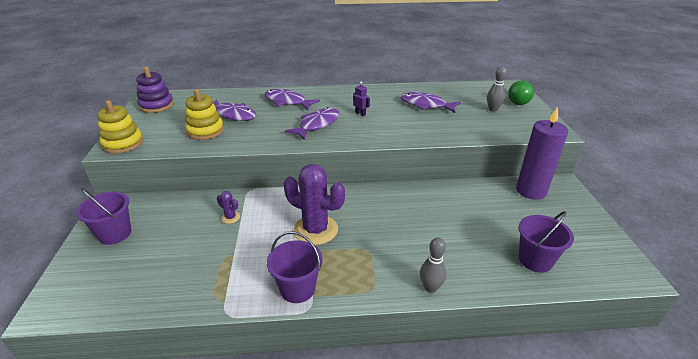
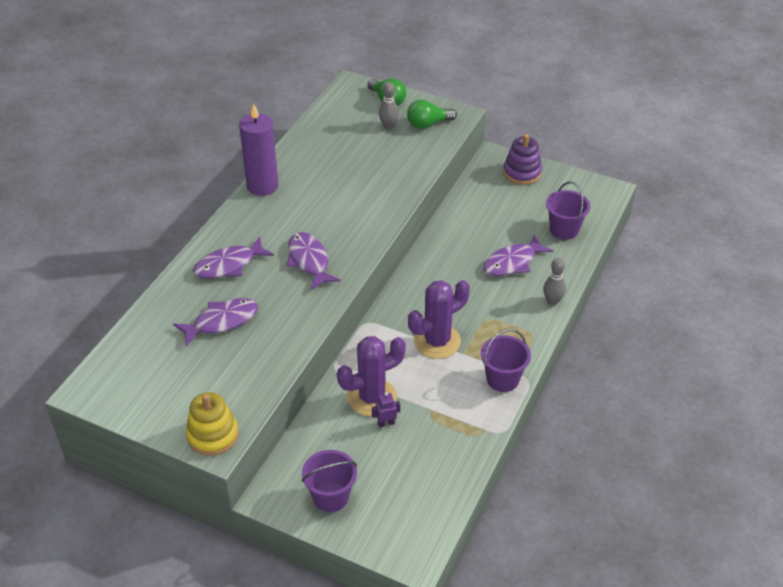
camera: 60 degrees left, 10 degrees up
purple stacking toy [137,67,174,113] -> purple stacking toy moved to [503,134,542,185]
yellow stacking toy [185,89,224,140] -> none
purple cactus [217,191,240,224] -> purple cactus [337,336,406,416], size x2.30
purple robot [353,81,370,116] -> purple robot moved to [372,392,400,427]
purple fish [400,92,461,113] -> purple fish moved to [483,235,553,276]
purple candle [516,107,568,200] -> purple candle moved to [239,104,279,196]
none -> green light bulb [407,100,457,129]

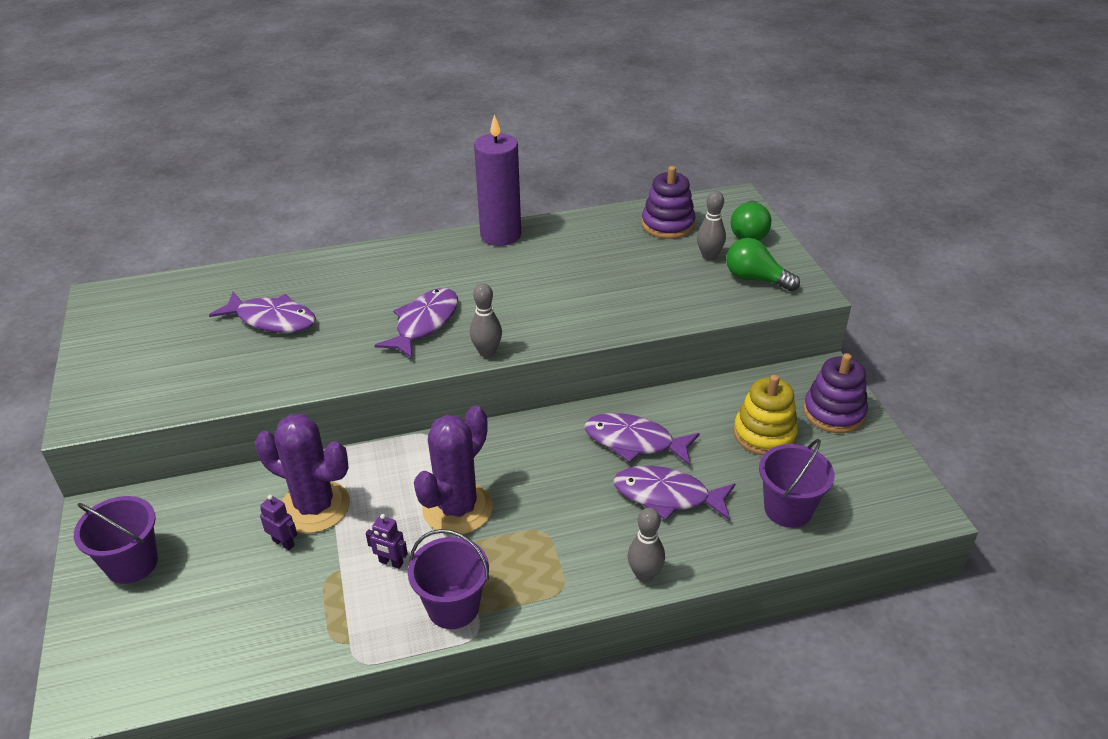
camera: 50 degrees right, 5 degrees down
yellow stacking toy [186,392,239,456] -> yellow stacking toy moved to [733,375,798,455]
purple fish [193,236,274,279] -> purple fish moved to [584,413,700,466]
purple cactus [408,280,470,359] -> purple cactus turned 75 degrees counterclockwise [414,406,493,535]
none -> purple robot [366,514,408,569]
none -> grey bowling pin [470,283,502,358]
none -> purple stacking toy [642,166,695,239]

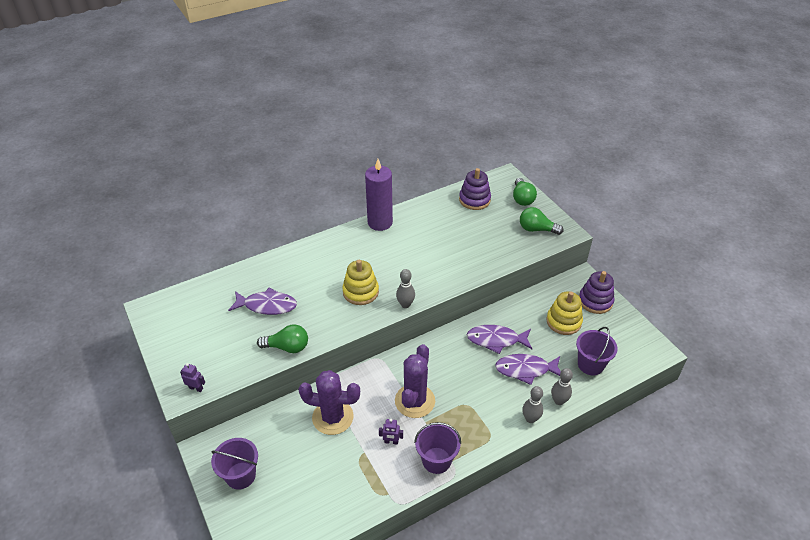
camera: 15 degrees left, 5 degrees up
purple robot [260,495,298,550] -> purple robot moved to [180,363,205,392]
purple fish [375,288,458,359] -> yellow stacking toy [342,260,379,305]
grey bowling pin [697,191,726,261] -> grey bowling pin moved to [551,368,573,405]
none -> green light bulb [257,324,308,353]

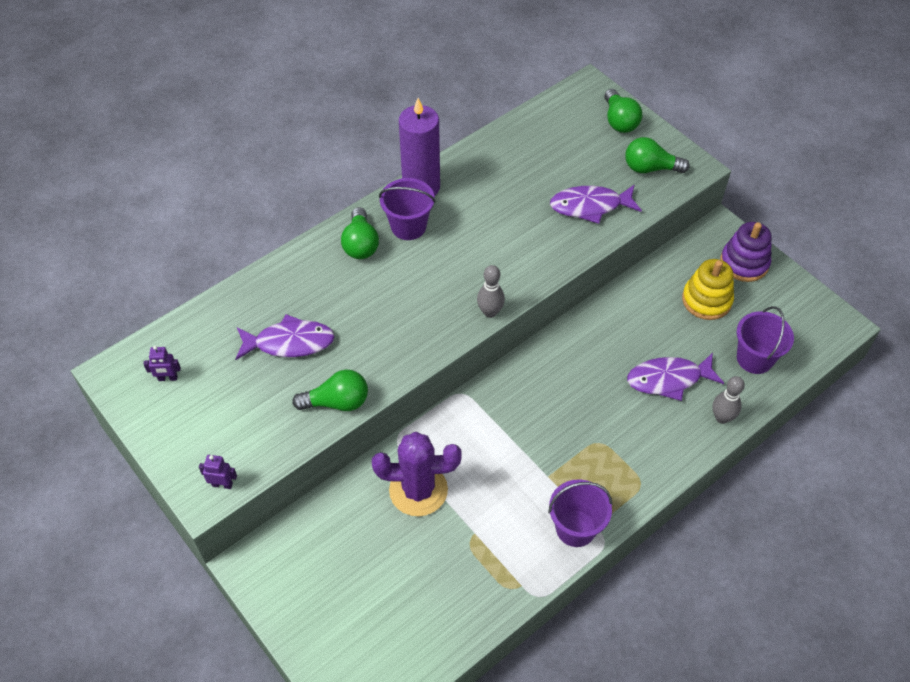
camera: 10 degrees left, 10 degrees up
purple bucket [211,438,258,490] -> purple bucket moved to [379,178,436,240]
yellow stacking toy [342,260,379,305] -> none
purple robot [379,419,403,445] -> purple robot moved to [144,346,181,381]
purple cactus [395,344,435,418] -> none
purple stacking toy [459,168,491,210] -> none
purple fish [467,325,532,354] -> purple fish moved to [550,185,642,224]
grey bowling pin [522,386,543,423] -> none
none -> green light bulb [341,207,379,259]

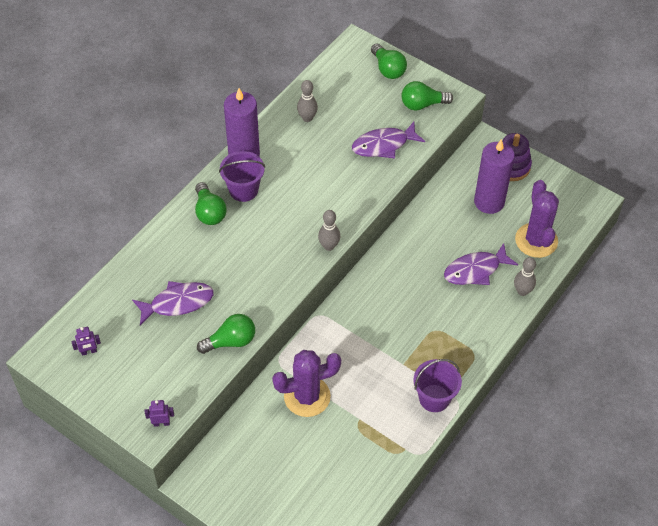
camera: 15 degrees left, 0 degrees up
yellow stacking toy [682,259,734,320] -> purple candle [474,139,515,214]
purple bucket [737,306,794,374] -> purple cactus [515,180,559,258]
none -> grey bowling pin [297,80,318,122]

